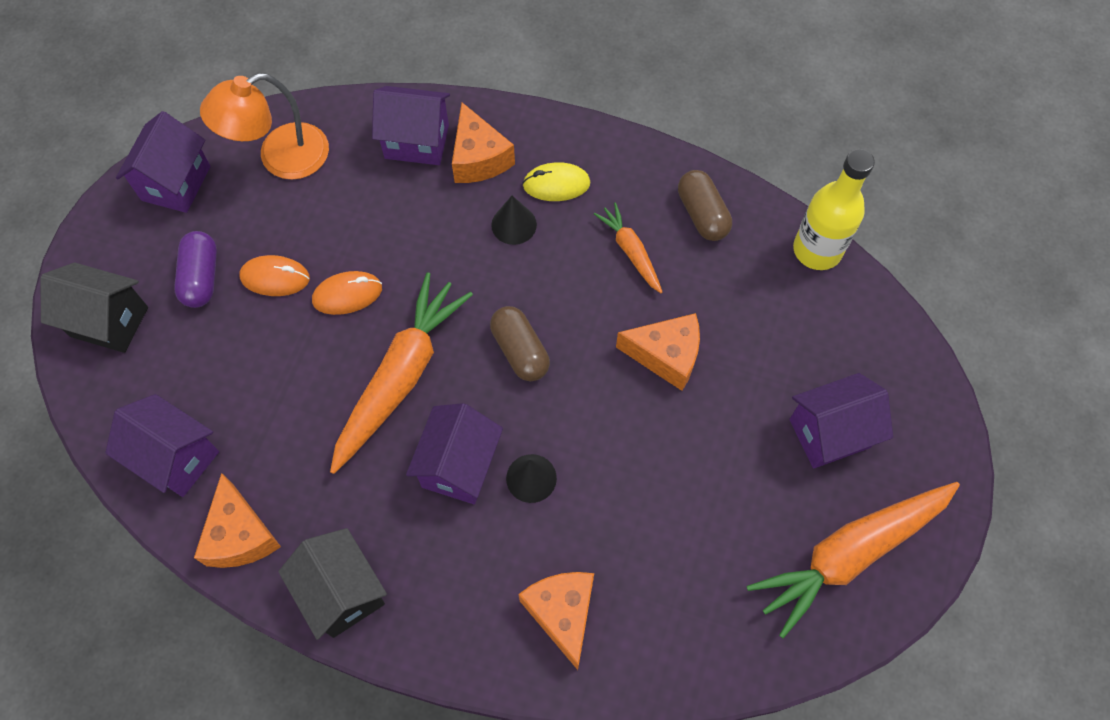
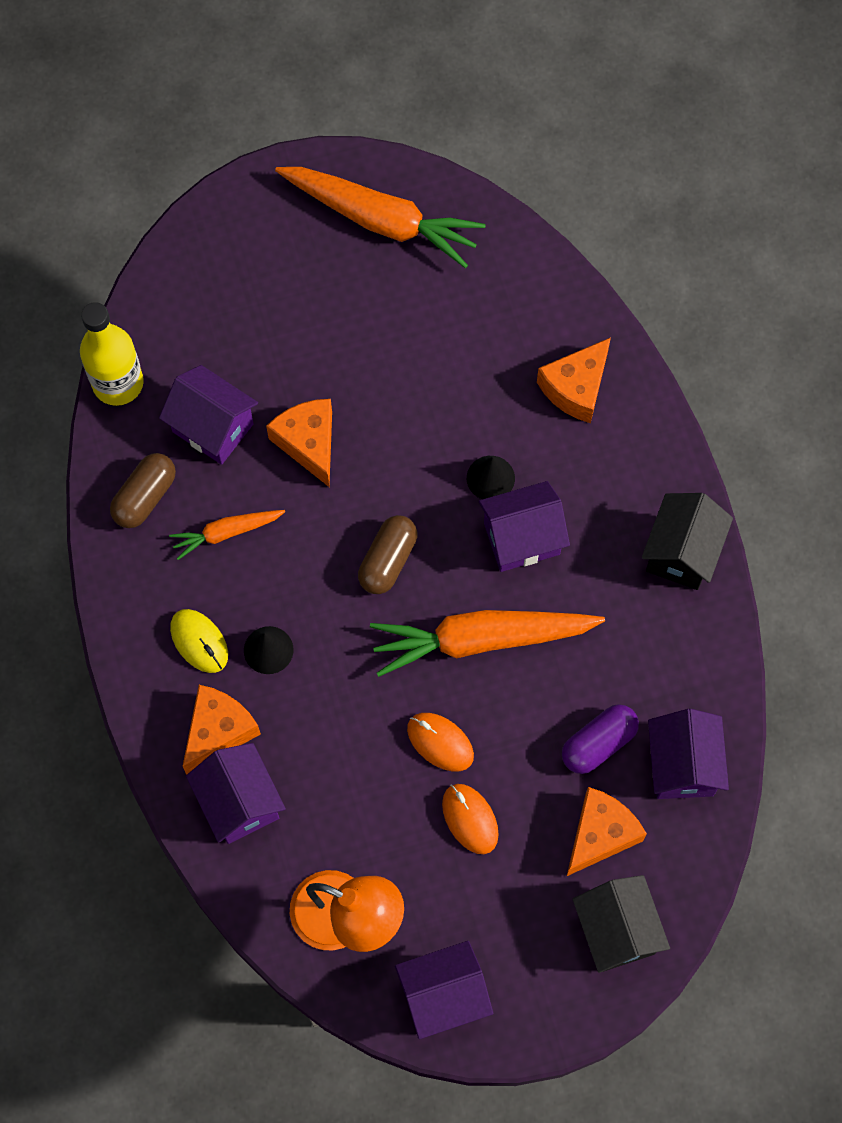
camera: 125 degrees left, 5 degrees up
purple capsule [174,231,217,308] -> purple capsule moved to [562,704,639,774]
orange cheese [194,473,281,568] -> orange cheese moved to [567,787,647,876]
orange carrot [594,203,663,293] -> orange carrot turned 45 degrees clockwise [169,510,285,560]
purple house [789,373,893,468] -> purple house moved to [159,365,258,465]

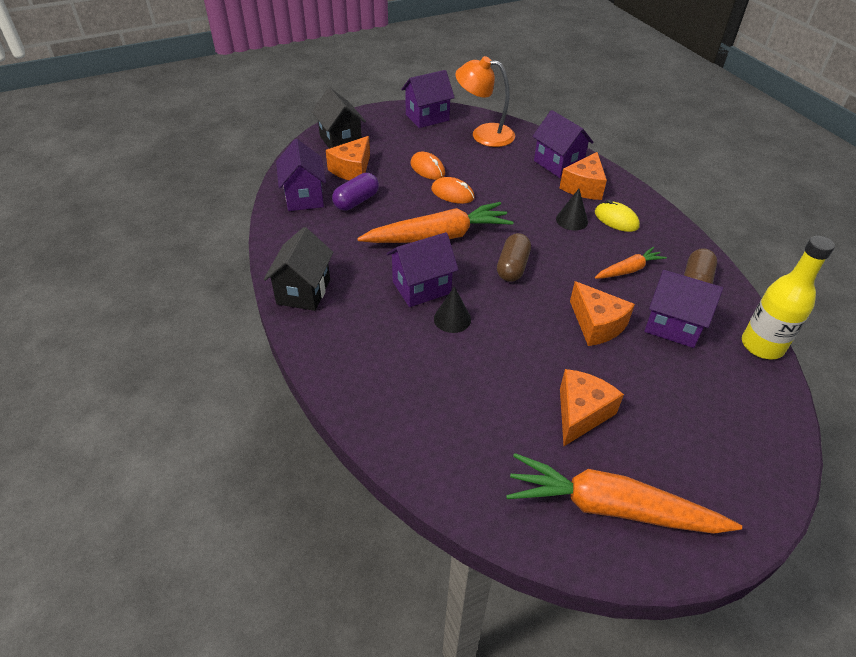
camera: 170 degrees right, 25 degrees down
orange cheese [537,338,611,423] -> orange cheese moved to [560,369,624,446]

